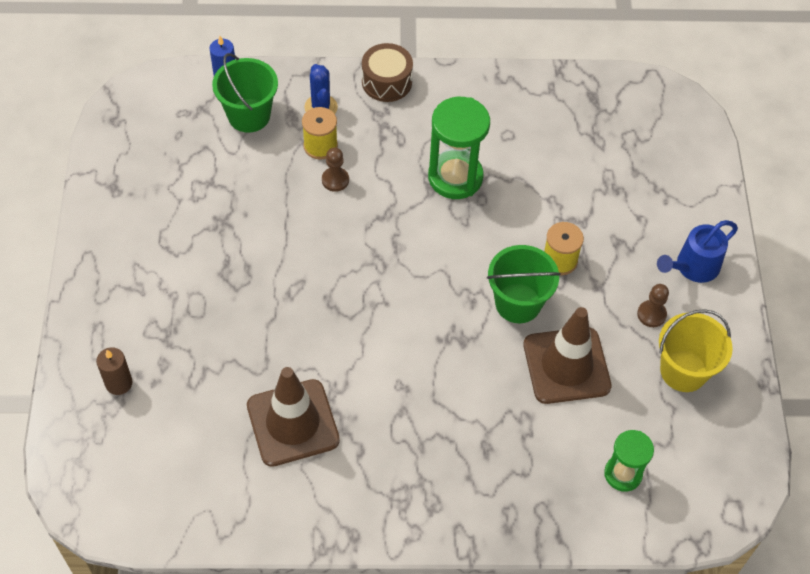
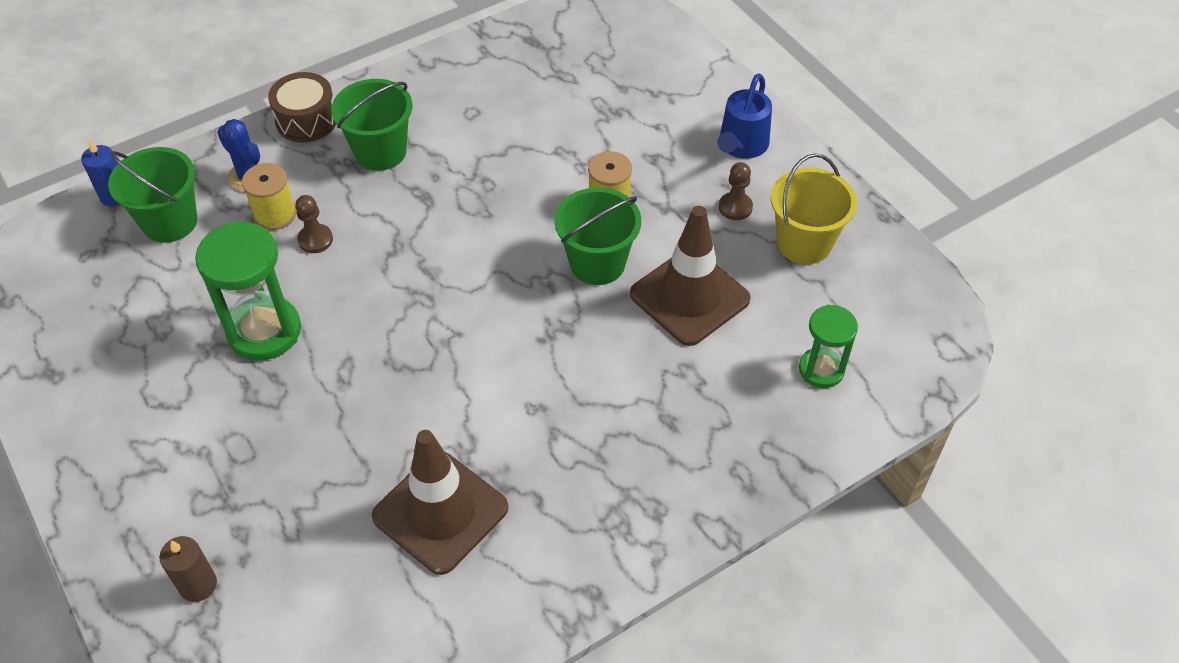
camera: 30 degrees left, 5 degrees down
green hourglass [428,97,490,199] -> green hourglass moved to [195,221,301,361]
none -> green bucket [331,79,413,171]

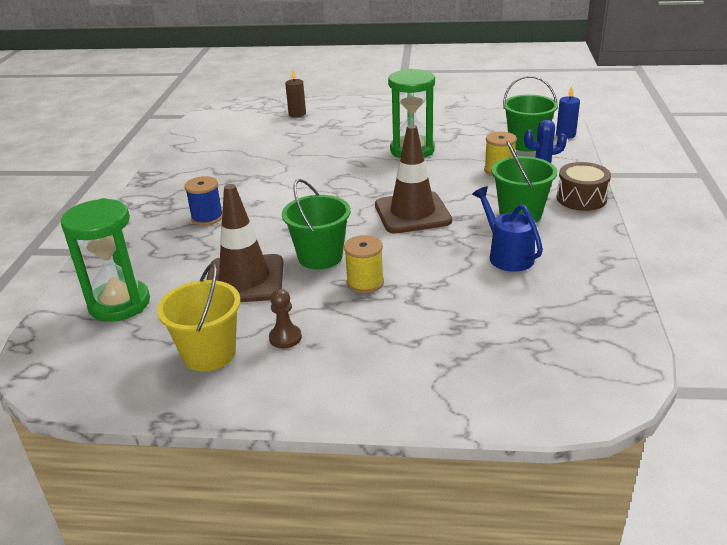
camera: 130 degrees right, 20 degrees down
brown pawn [295,195,333,253] -> none
brown traffic cone [372,430,508,575] -> brown traffic cone moved to [375,125,452,234]
blue watering can [717,73,772,159] -> blue watering can moved to [472,186,543,272]
green hourglass [799,305,858,388] -> green hourglass [61,198,150,322], size x1.65
none -> blue spool [185,176,222,226]

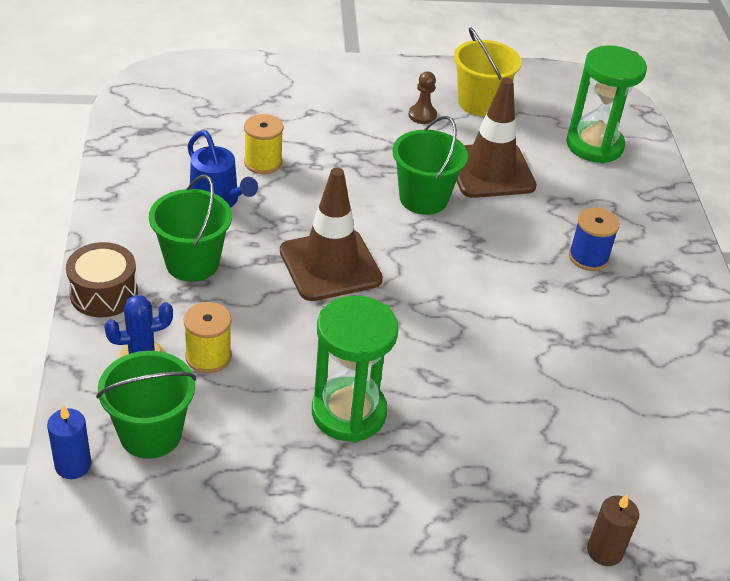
camera: 165 degrees right, 10 degrees up
yellow spool [344,235,384,294] -> yellow spool moved to [244,114,284,174]

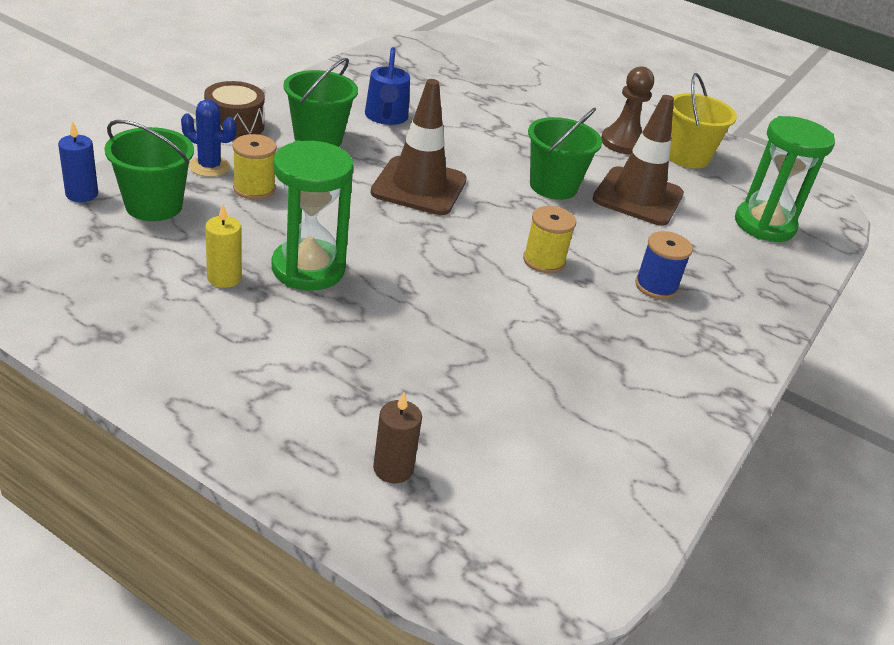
camera: 35 degrees right, 5 degrees down
yellow spool [244,114,284,174] -> yellow spool moved to [523,206,576,273]
brown pawn [409,72,437,124] -> brown pawn [601,66,654,155], size x1.62
none -> yellow candle [205,204,242,288]

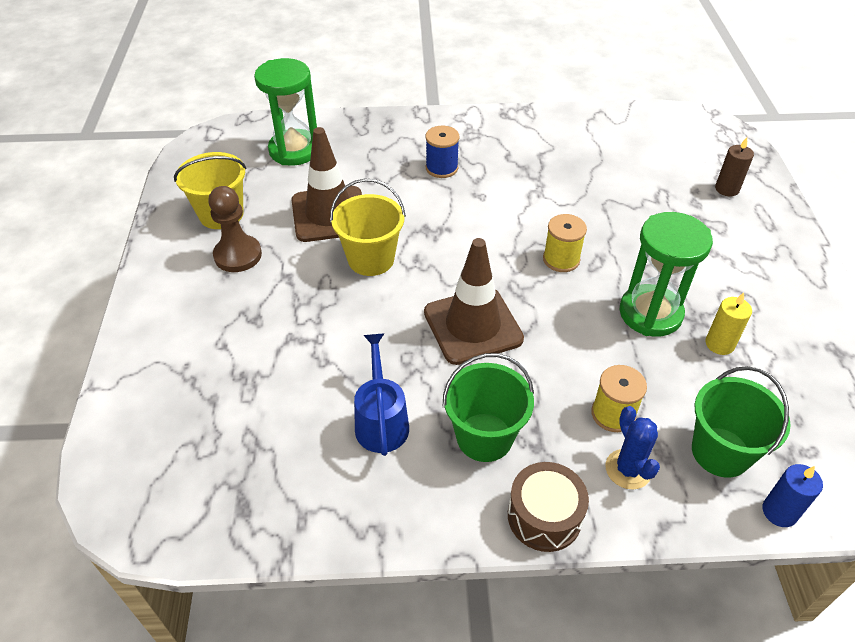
camera: 120 degrees left, 10 degrees up
blue watering can [365,47,410,125] -> blue watering can turned 60 degrees counterclockwise [354,333,409,456]
yellow spool [523,206,576,273] -> yellow spool moved to [543,214,587,272]
green bucket [528,108,602,200] -> yellow bucket [330,178,406,276]

